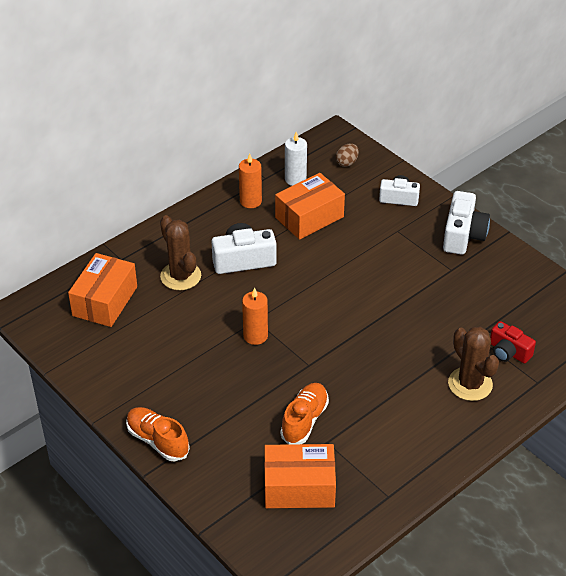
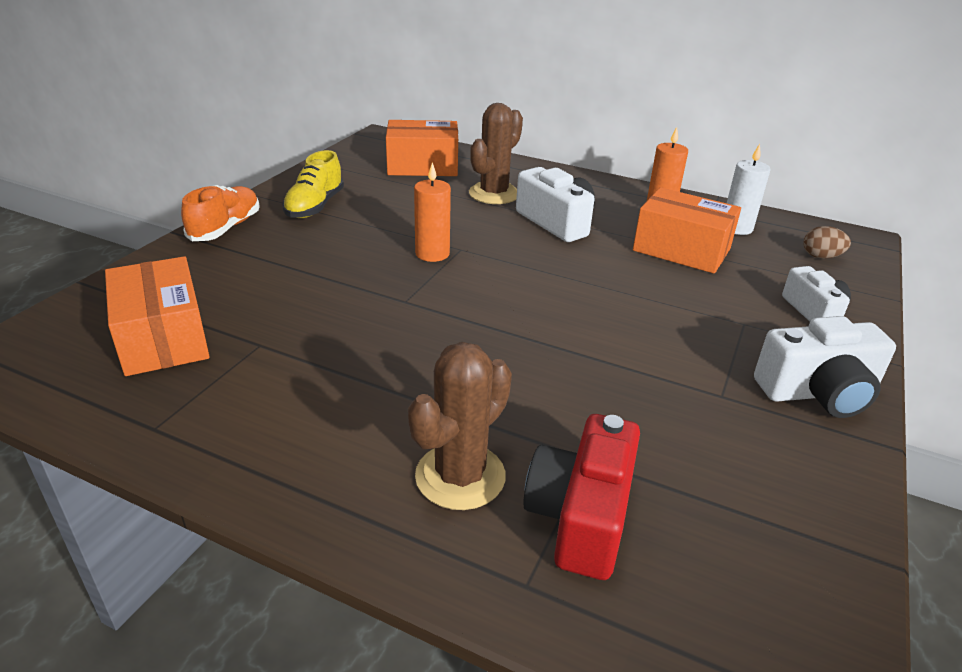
camera: 65 degrees right, 10 degrees down
orange shoe [280,383,329,445] -> none
red camera [490,321,536,363] -> red camera [523,414,640,580], size x1.52
none -> yellow shoe [282,150,344,218]

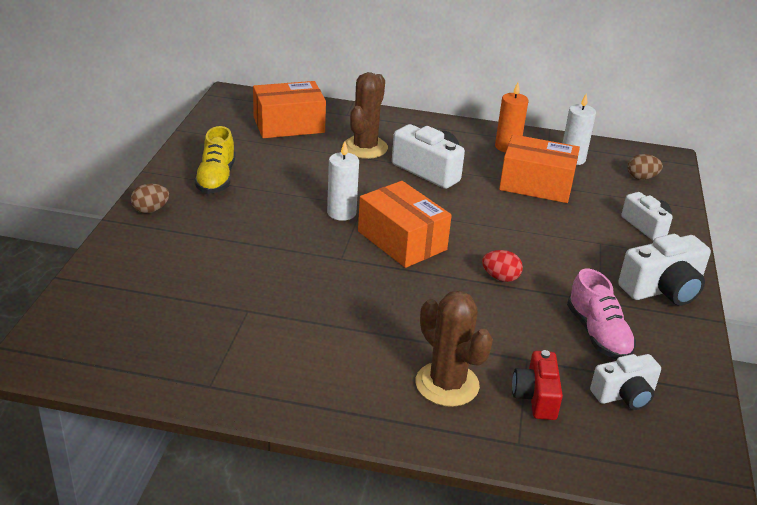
camera: 15 degrees left, 0 degrees up
orange box [105,256,210,376] -> orange box moved to [358,181,452,268]
orange shoe [181,185,260,241] -> brown egg [130,184,169,213]
brown cactus [408,342,512,510] -> brown cactus turned 60 degrees counterclockwise [416,291,493,407]
orange candle [414,162,451,262] -> white candle [327,142,359,221]
red camera [523,414,640,580] -> red camera [512,350,563,420], size x0.66
none -> red egg [482,250,523,282]
none -> pink shoe [567,269,636,359]
none -> white camera [590,354,661,410]

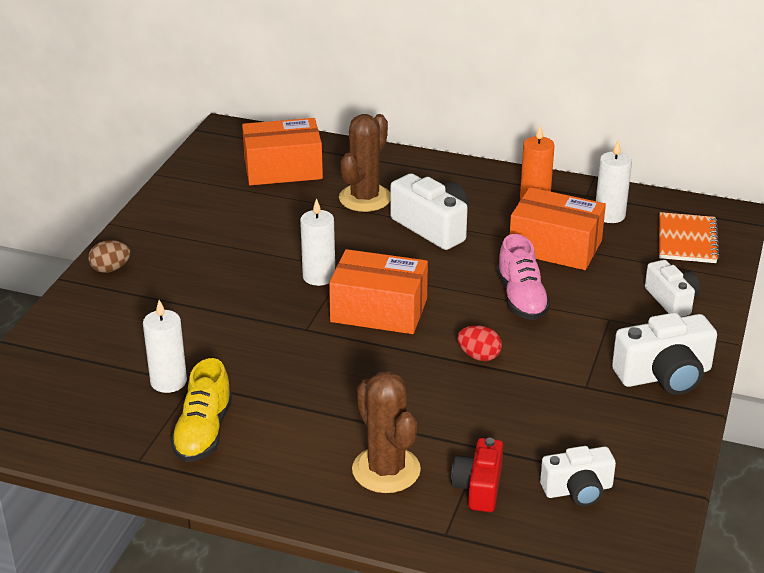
camera: 10 degrees right, 0 degrees up
yellow shoe [194,126,235,194] -> yellow shoe moved to [170,358,233,462]
orange box [358,181,452,268] -> orange box turned 45 degrees counterclockwise [329,249,428,334]
pink shoe [567,269,636,359] -> pink shoe moved to [497,234,551,320]
brown egg [627,154,663,180] -> orange notebook [659,212,720,263]
none -> white candle [143,300,187,393]

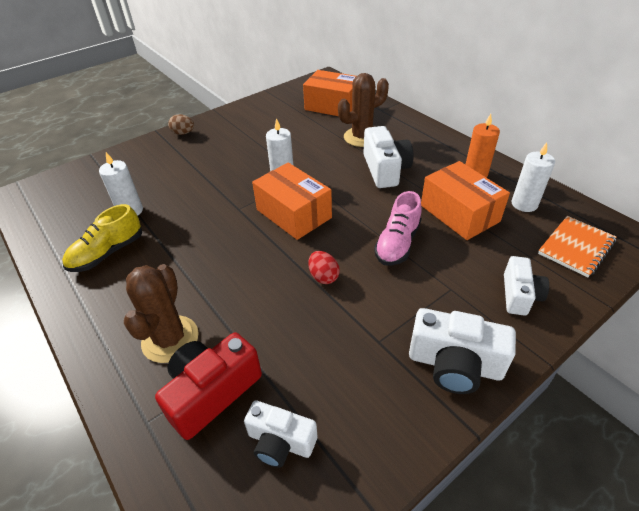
camera: 35 degrees right, 10 degrees up
red camera [451,438,503,512] -> red camera [155,332,262,440], size x1.52

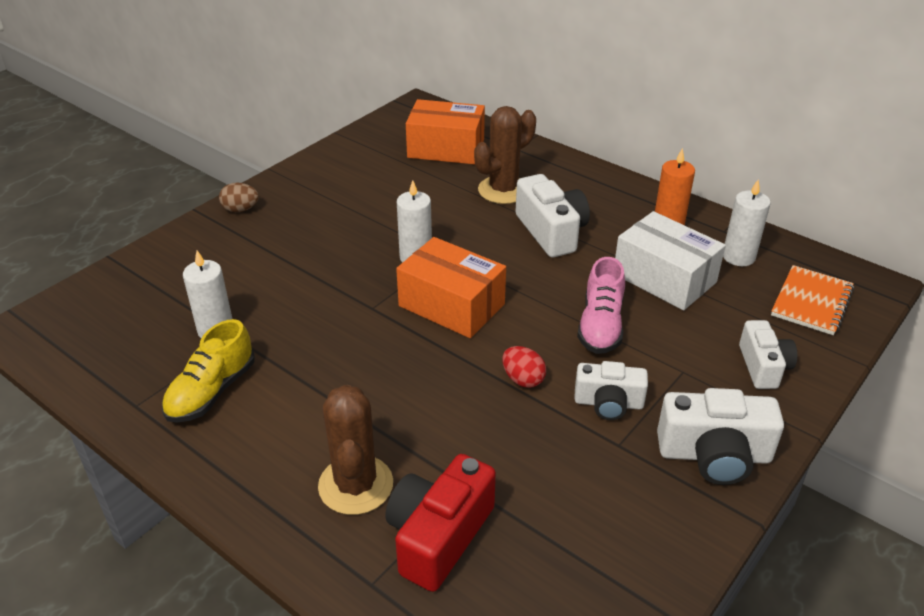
camera: 15 degrees left, 5 degrees down
white camera [244,400,317,468] -> white camera moved to [574,361,648,420]
orange box [421,161,510,240] -> white box [615,211,726,310]

